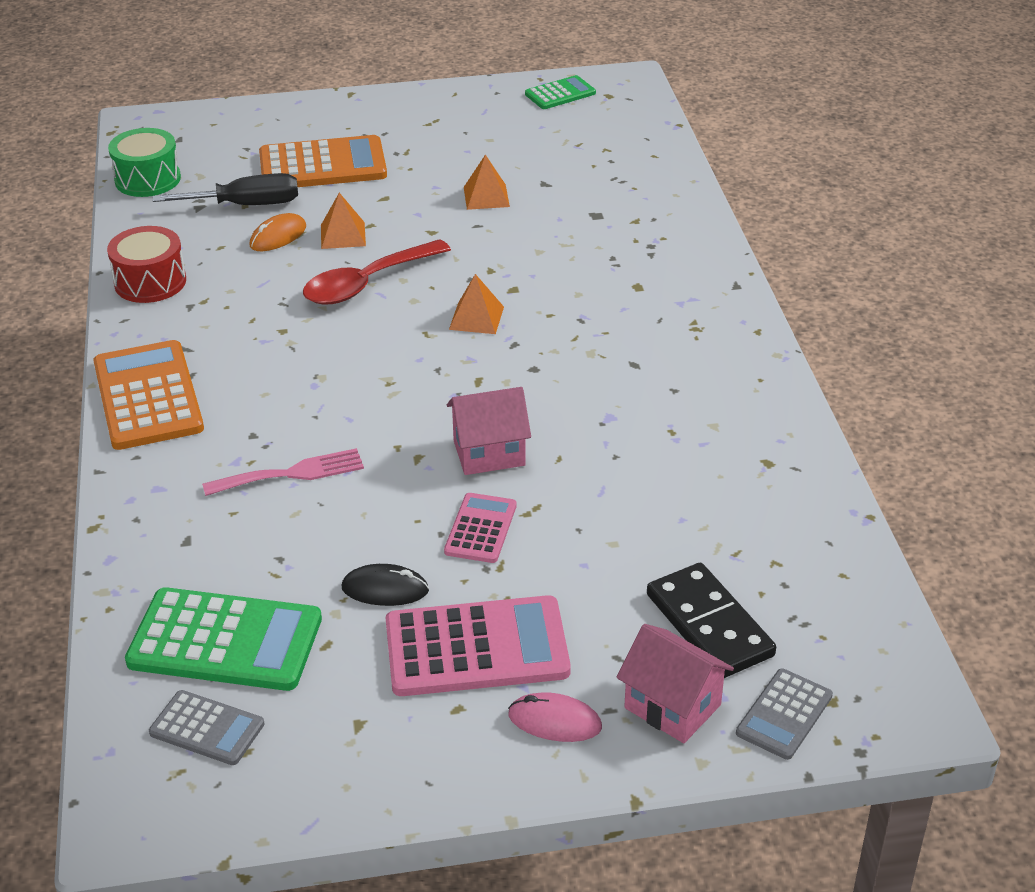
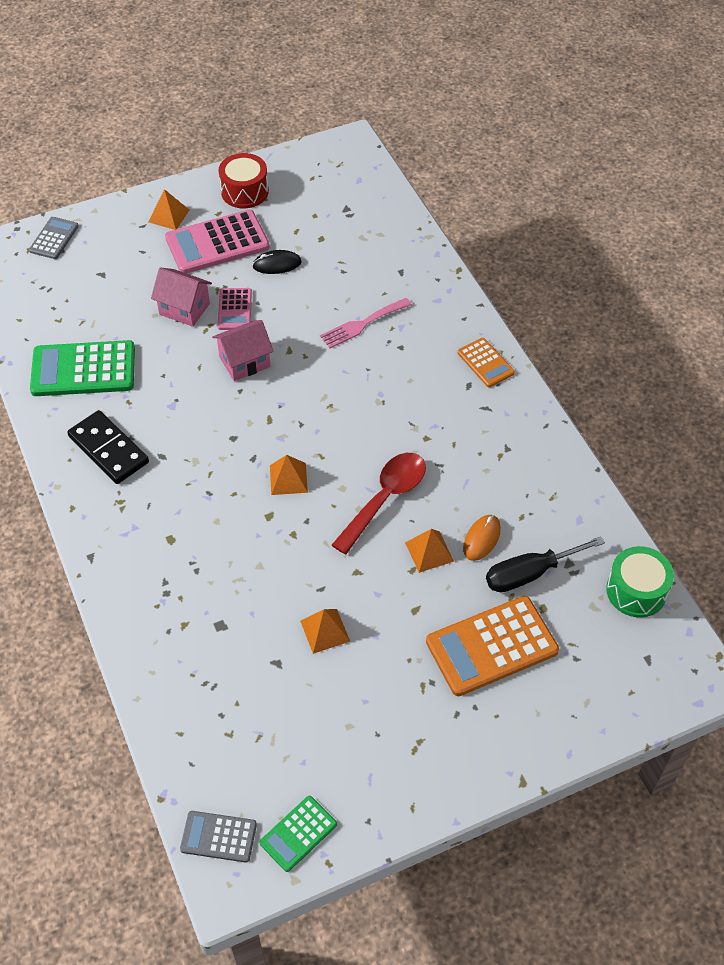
camera: 165 degrees right, 15 degrees up
orange calculator [93,340,204,450] -> orange calculator [458,338,515,387], size x0.55
red drum [107,226,186,303] -> red drum moved to [218,153,269,208]
green calculator [125,587,322,691] -> green calculator moved to [30,340,135,396]
grey calculator [149,690,265,765] -> grey calculator moved to [180,811,257,863]
pink mouse [508,692,602,742] -> orange pyramid [148,189,189,230]
pink house [617,624,734,743] -> pink house moved to [151,268,212,327]
black domino [647,563,776,678] -> black domino moved to [67,410,149,484]

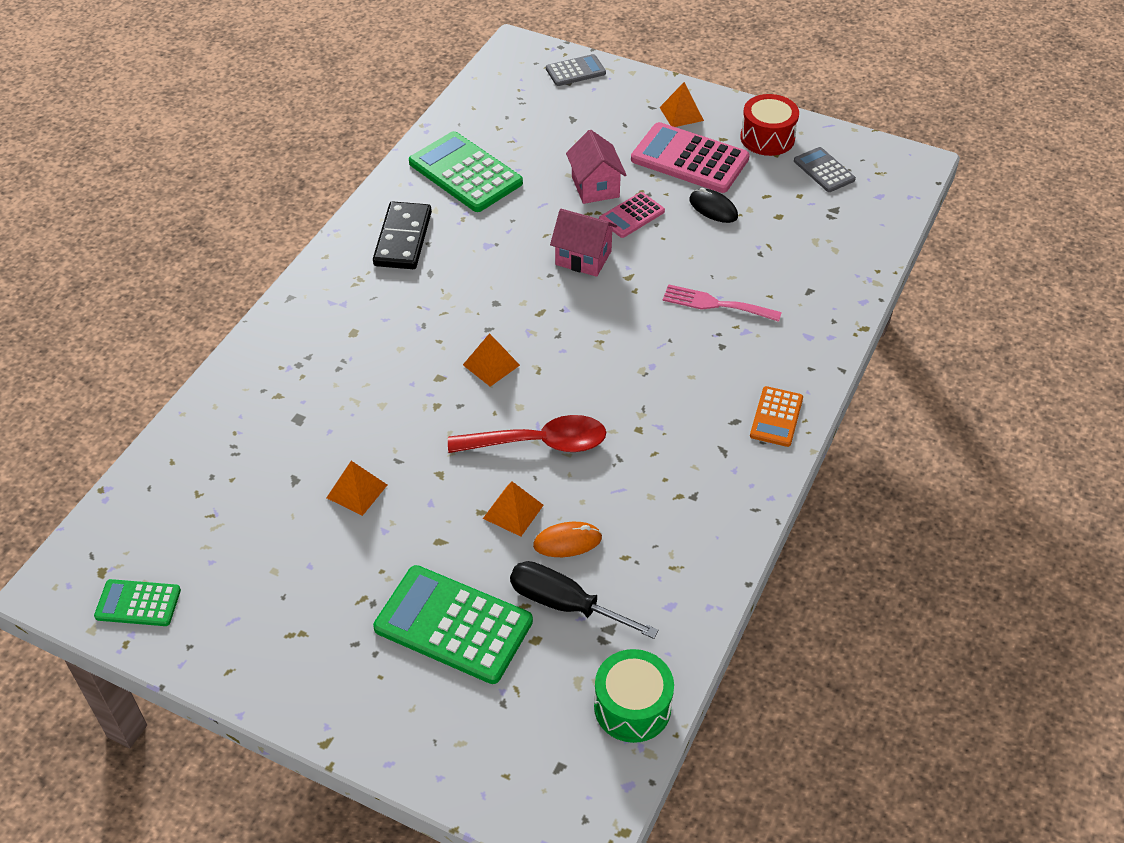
camera: 50 degrees right, 5 degrees down
grey calculator [180,811,257,863] -> grey calculator moved to [794,147,856,192]
orange calculator [426,596,559,696] -> green calculator [373,565,533,684]

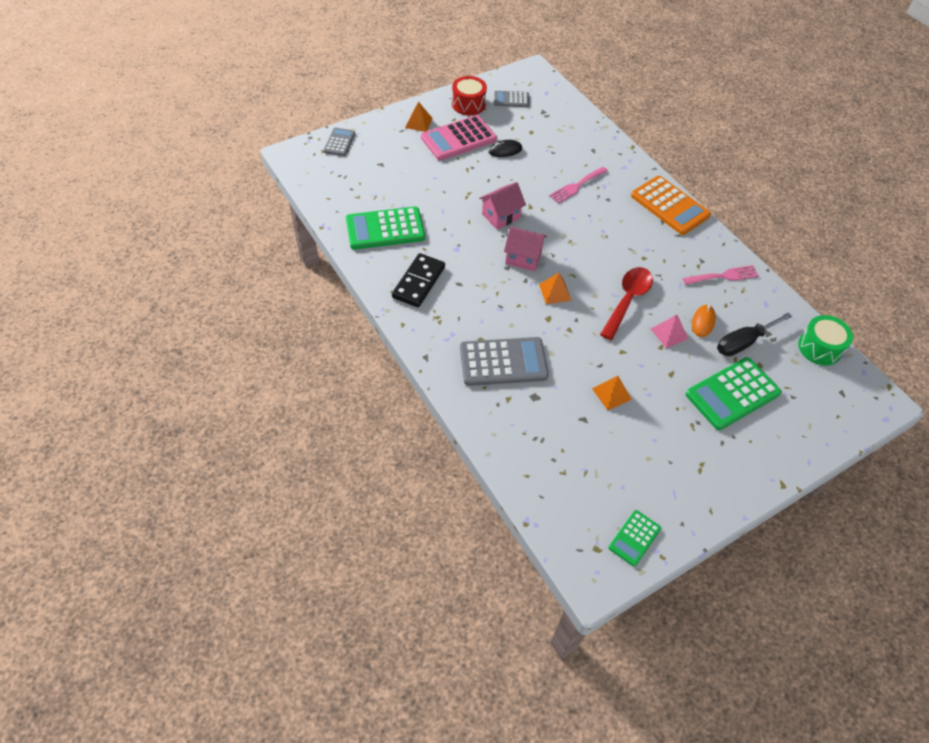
camera: 60 degrees left, 5 degrees up
black domino [373,201,432,269] -> black domino turned 75 degrees clockwise [392,253,445,307]
orange pyramid [483,482,544,537] -> pink pyramid [651,315,688,348]
pink house [566,130,627,204] -> pink house moved to [504,227,547,271]
pink calculator [599,192,665,238] -> none
orange calculator [750,386,803,447] -> orange calculator [631,176,711,235], size x1.83
none -> grey calculator [460,337,549,386]
none -> pink fork [683,265,759,285]

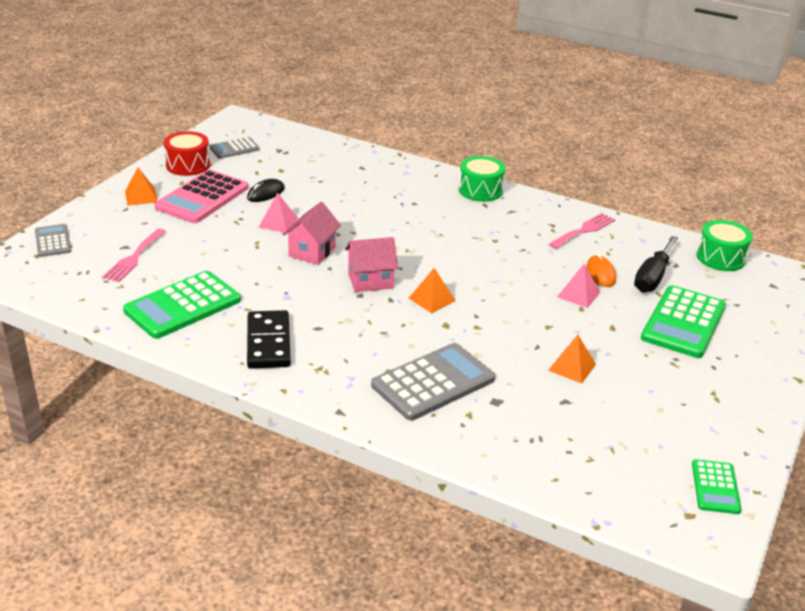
camera: 30 degrees left, 20 degrees down
pink fork [549,167,608,203] -> pink fork moved to [102,229,166,282]
red spoon [600,267,653,340] -> none
orange calculator [631,176,711,235] -> green drum [459,156,506,202]
none -> pink pyramid [258,193,298,233]

